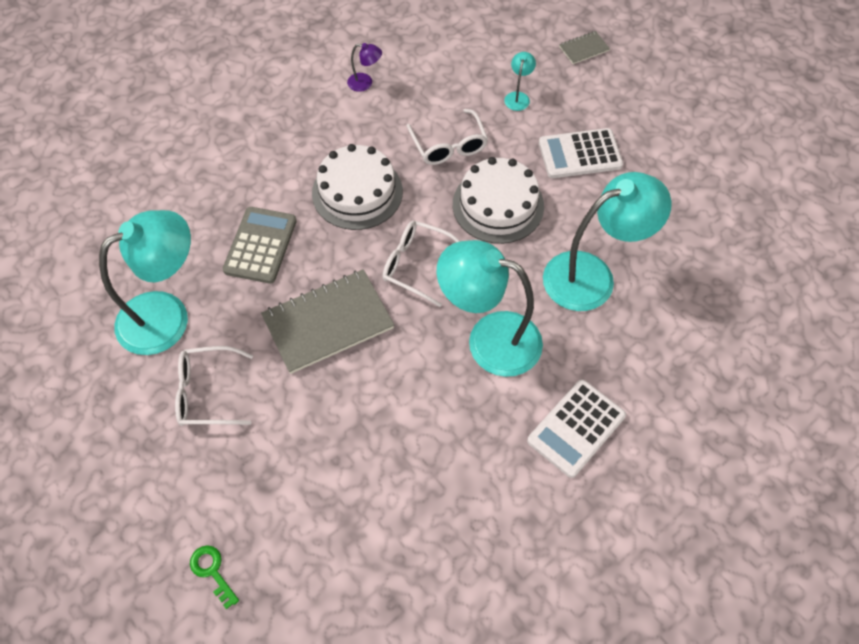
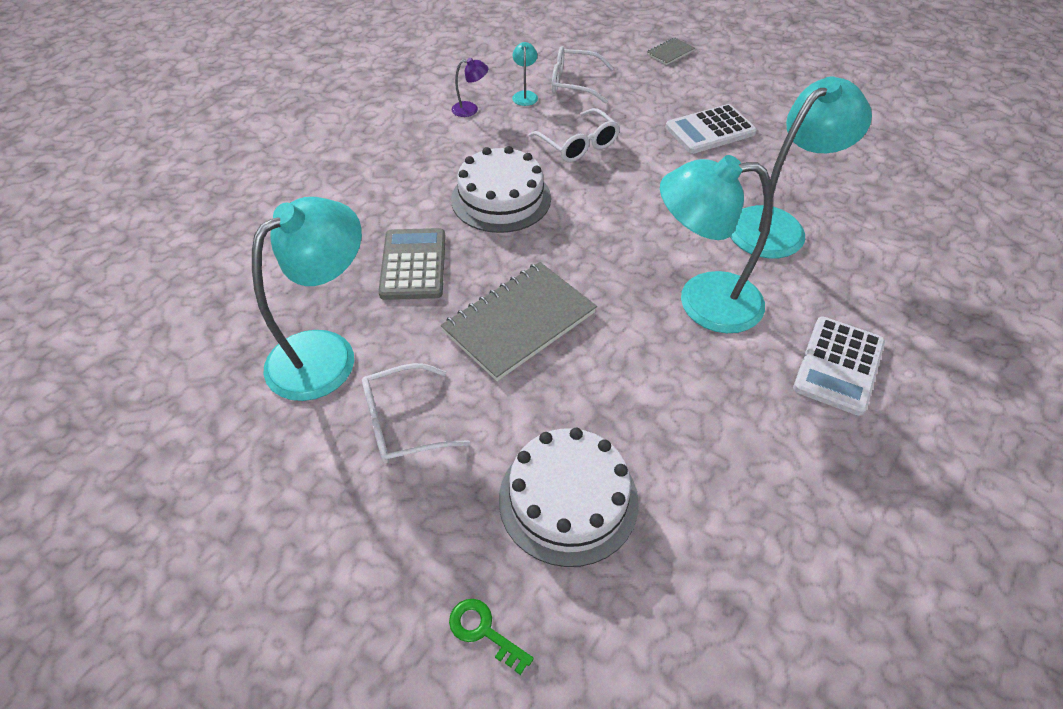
camera: 15 degrees left, 10 degrees down
white glasses [383,221,460,307] -> white glasses moved to [552,46,614,104]
white cake [453,157,544,244] -> white cake moved to [499,428,639,567]
turquoise lamp [504,52,536,111] -> turquoise lamp moved to [512,42,538,106]

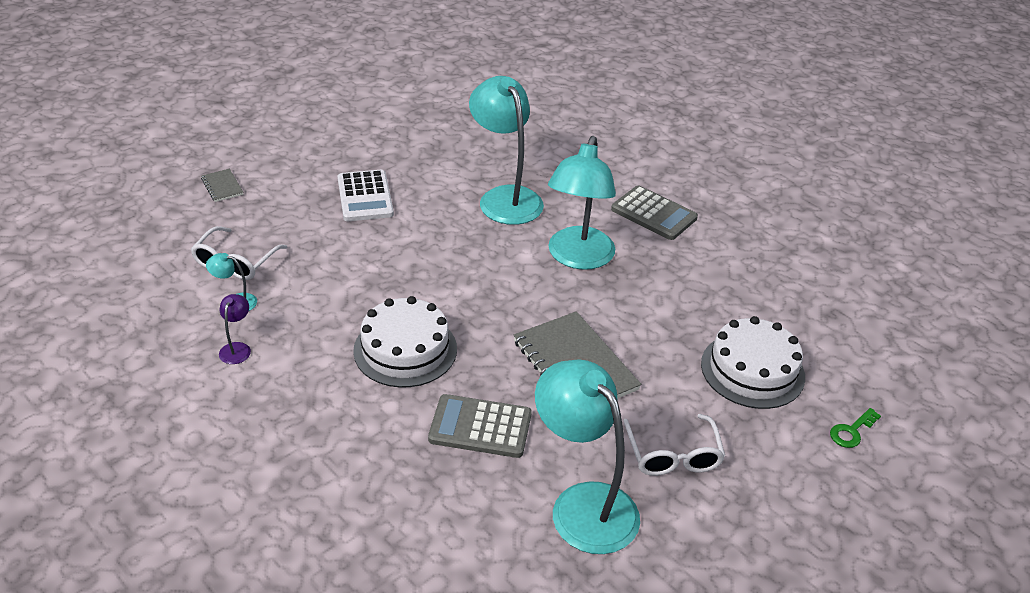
camera: 80 degrees left, 10 degrees down
white glasses [528,108,620,162] -> none
white calculator [793,317,885,416] -> grey calculator [611,185,698,240]

